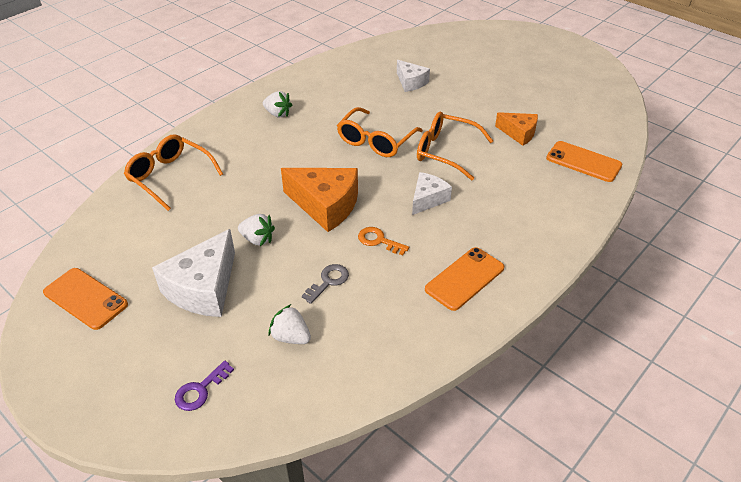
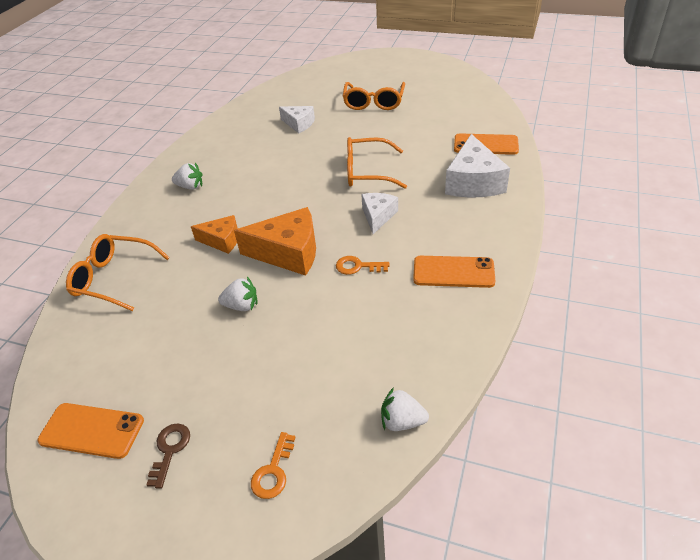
camera: 20 degrees left, 0 degrees up
white cheese [152,229,235,317] -> white cheese moved to [445,134,510,198]
purple key [175,361,234,411] -> orange key [251,432,295,499]
white strawberry [269,304,311,344] -> white strawberry moved to [381,387,429,431]
grey key [302,264,349,304] -> none
orange glasses [337,107,423,157] -> orange glasses moved to [343,82,405,110]
orange phone [425,247,504,311] -> orange phone turned 75 degrees clockwise [413,256,495,288]
orange cheese [495,112,538,146] -> orange cheese moved to [191,215,238,254]
none -> brown key [146,423,190,489]

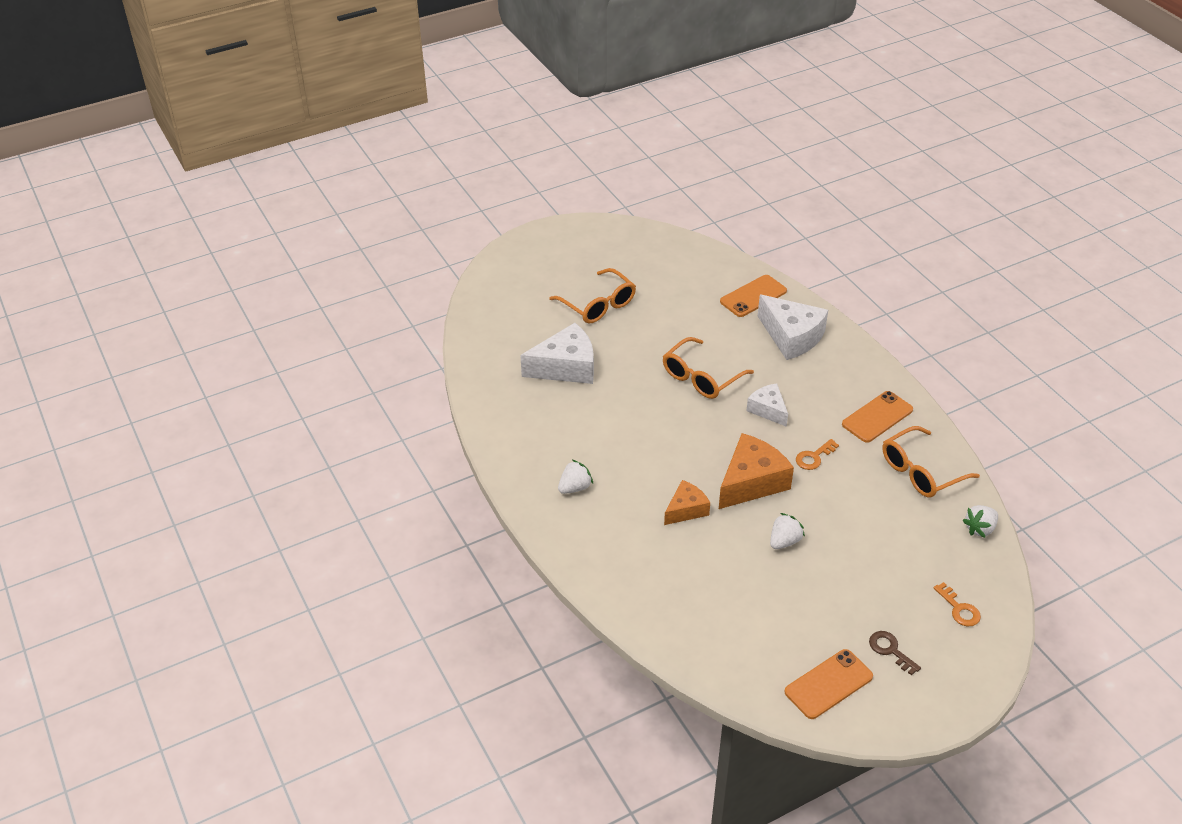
camera: 50 degrees left, 0 degrees up
orange glasses [66,234,170,311] -> orange glasses moved to [882,426,980,498]
white cheese [279,106,315,133] -> white cheese [520,323,594,384], size x1.69

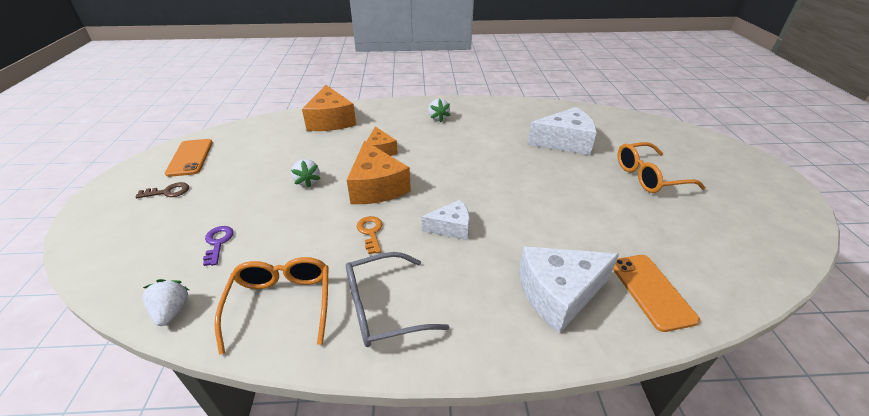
camera: 115 degrees right, 5 degrees down
white cheese [520,323,594,384] -> white cheese turned 105 degrees counterclockwise [527,107,597,155]
orange glasses [663,337,754,399] -> none
orange phone [842,391,913,443] -> grey glasses [346,252,449,347]
orange key [933,582,981,627] -> none
none -> purple key [203,226,234,266]
none -> orange cheese [302,85,356,131]

